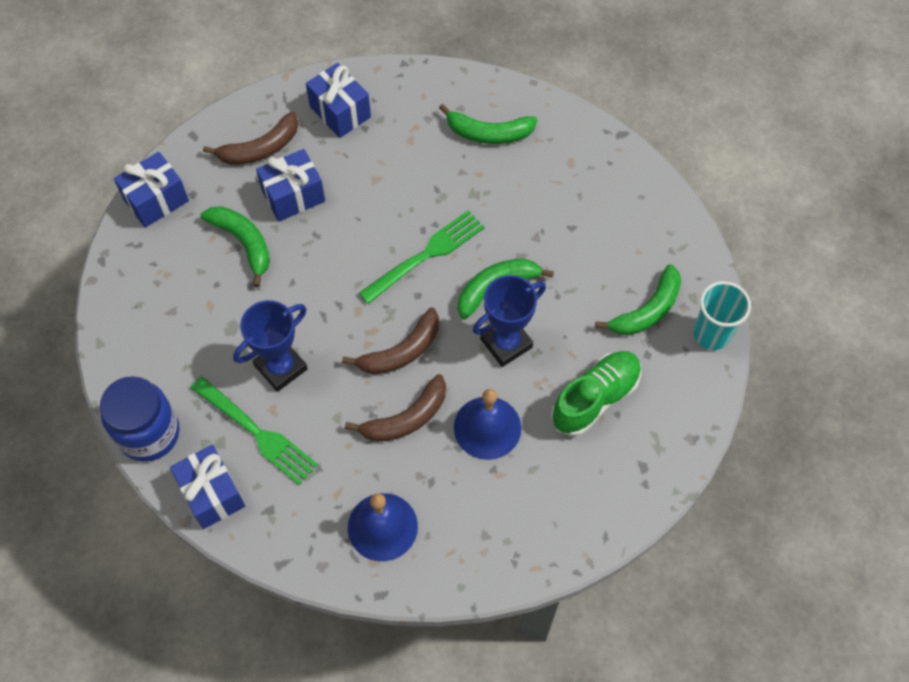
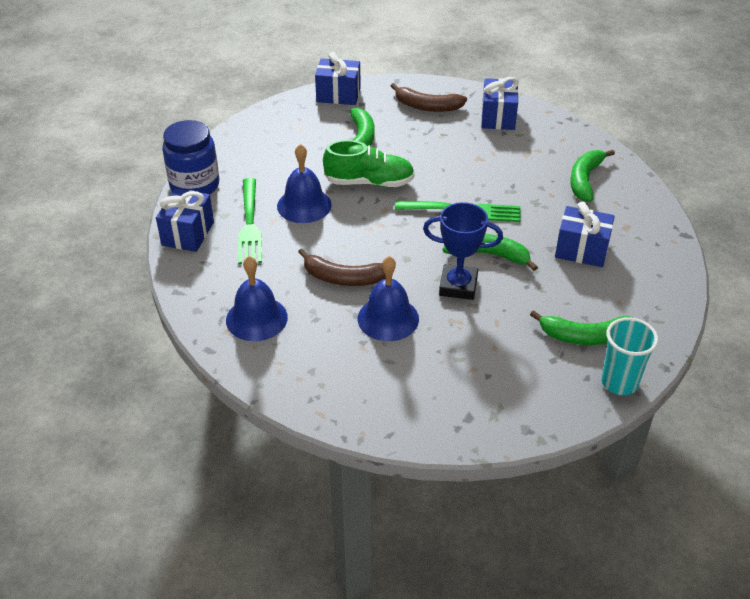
camera: 45 degrees right, 20 degrees down
blue trophy [233,300,308,392] -> blue bell [277,144,332,223]
blue gift [256,149,325,222] -> blue gift moved to [555,202,615,267]
brown banana [342,308,439,374] -> none
green banana [439,104,537,144] -> green banana turned 60 degrees clockwise [570,149,615,202]
green shoe [551,351,641,437] -> green shoe moved to [323,140,415,187]

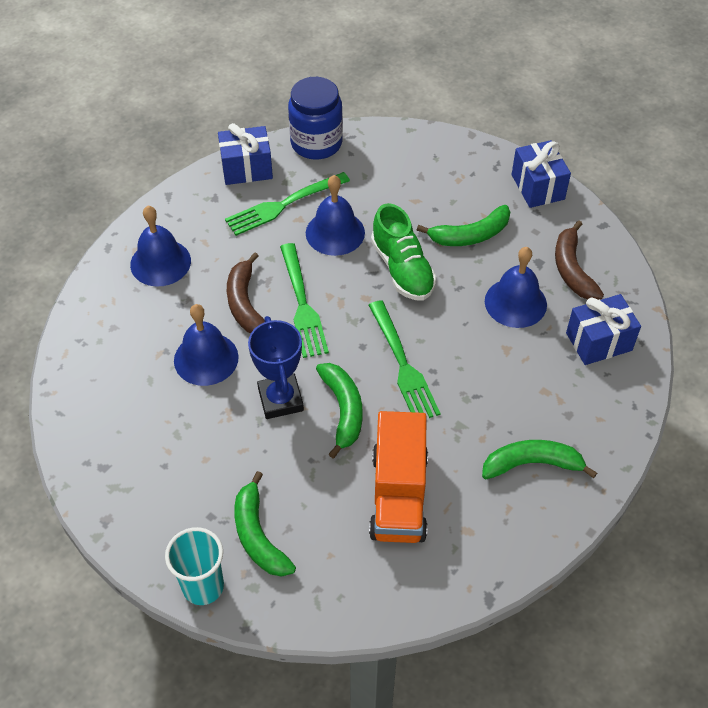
camera: 65 degrees right, 10 degrees up
blue gift [555,202,615,267] -> orange truck [369,411,428,543]
none -> green fork [280,243,329,358]
none -> blue bell [485,247,547,328]

